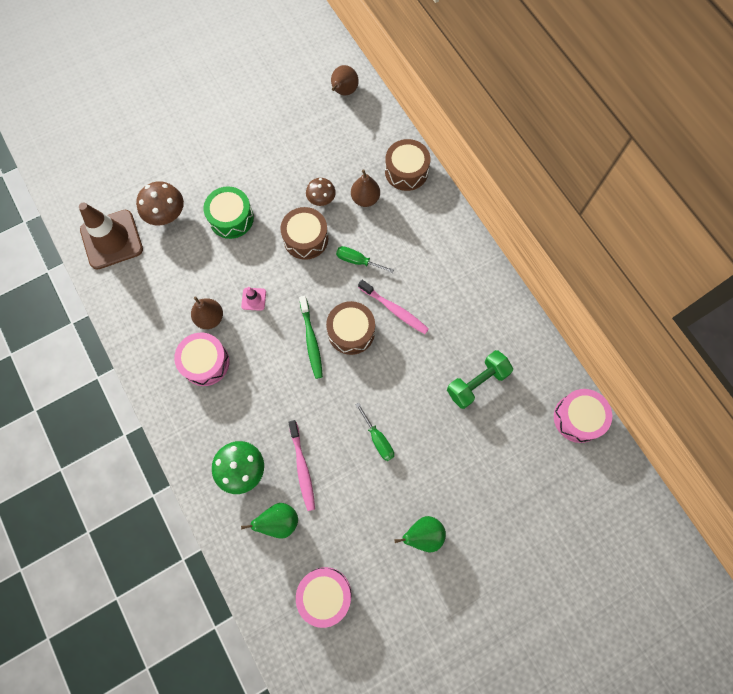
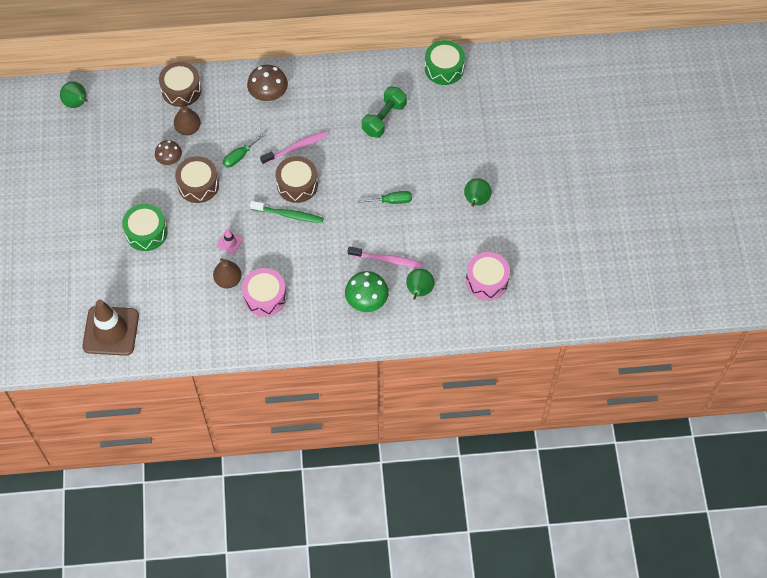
camera: 65 degrees left, 10 degrees down
brown mushroom [136,181,184,226] -> brown mushroom moved to [247,65,288,102]
brown pear [331,65,359,96] -> green pear [60,81,88,108]
green dumbbell [447,350,513,409] -> green dumbbell turned 45 degrees clockwise [362,86,407,138]
pink drum [554,389,612,443] -> green drum [425,40,465,85]

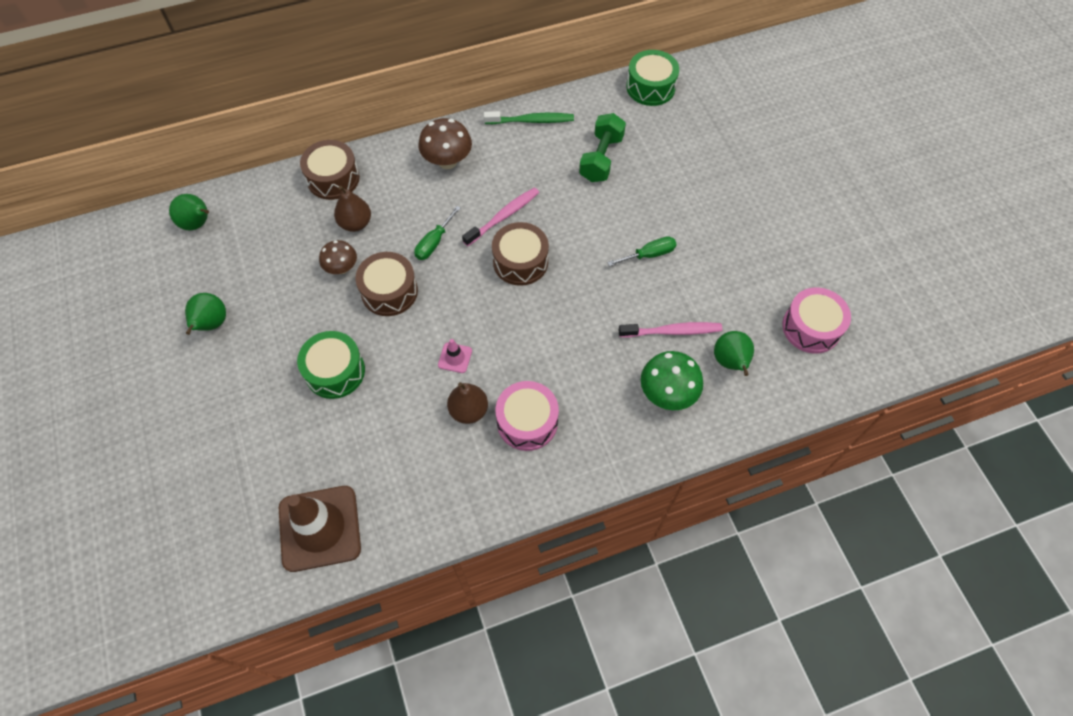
camera: 15 degrees left, 0 degrees up
green toothbrush [250,201,324,223] -> green toothbrush moved to [484,111,574,124]
green pear [464,178,492,207] -> green pear moved to [185,293,226,335]

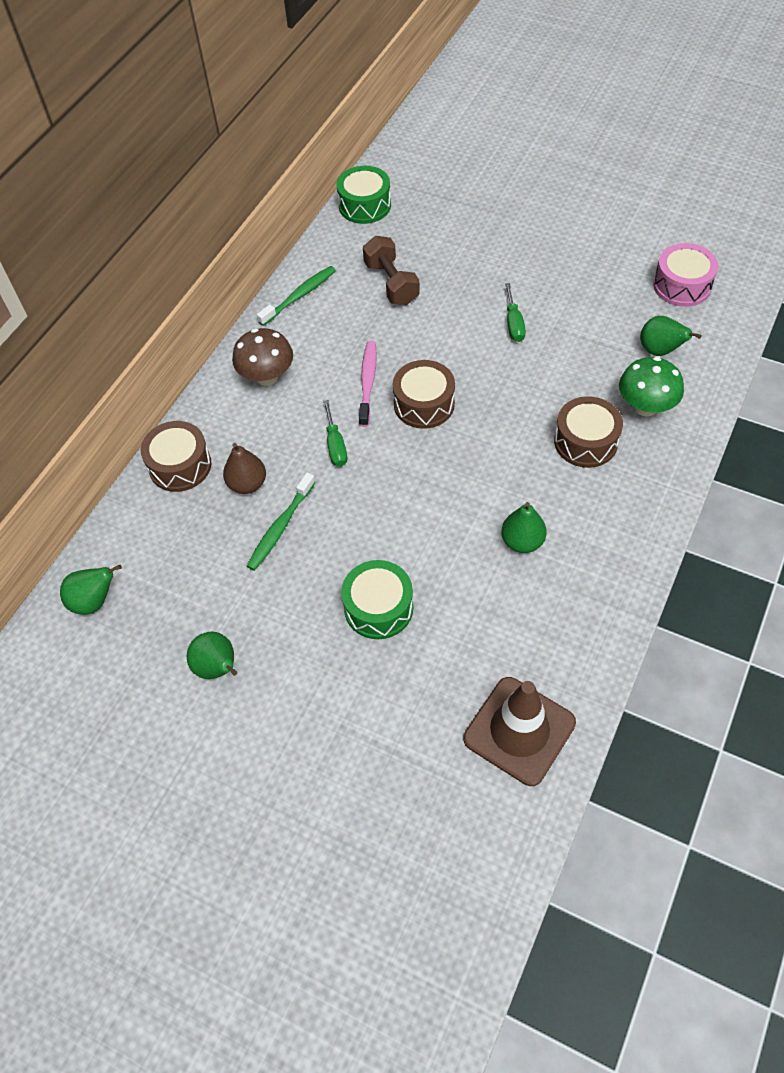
camera: 40 degrees left, 5 degrees down
brown mushroom [319,240,357,274] -> green toothbrush [247,473,316,571]
brown drum [356,252,418,316] -> brown drum moved to [554,396,623,468]
pink traffic cone [438,339,472,373] -> none
brown pear [447,382,488,424] -> green pear [501,502,547,553]
pink drum [496,381,559,451] -> none
green dumbbell [579,113,626,182] -> brown dumbbell [363,236,420,305]
green screwdriver [607,236,677,266] -> green screwdriver turned 150 degrees clockwise [505,283,526,342]
pink toothbrush [619,322,722,337] -> none

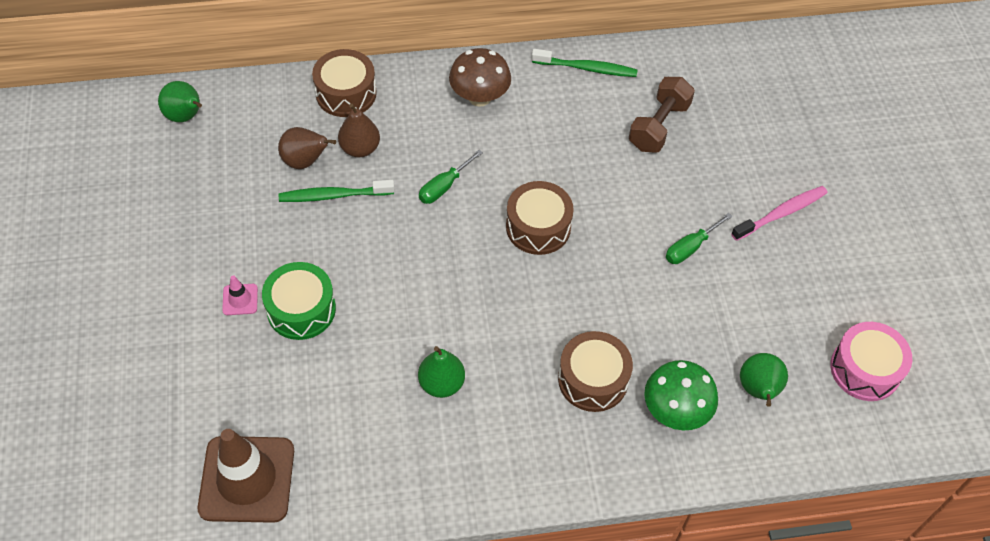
camera: 50 degrees right, 0 degrees up
green pear [187,632,237,679] -> none
green drum [336,166,391,224] -> none
pink toothbrush [359,341,377,427] -> pink toothbrush moved to [731,186,828,241]
none -> pink traffic cone [222,275,258,315]
none -> brown pear [278,127,336,169]

